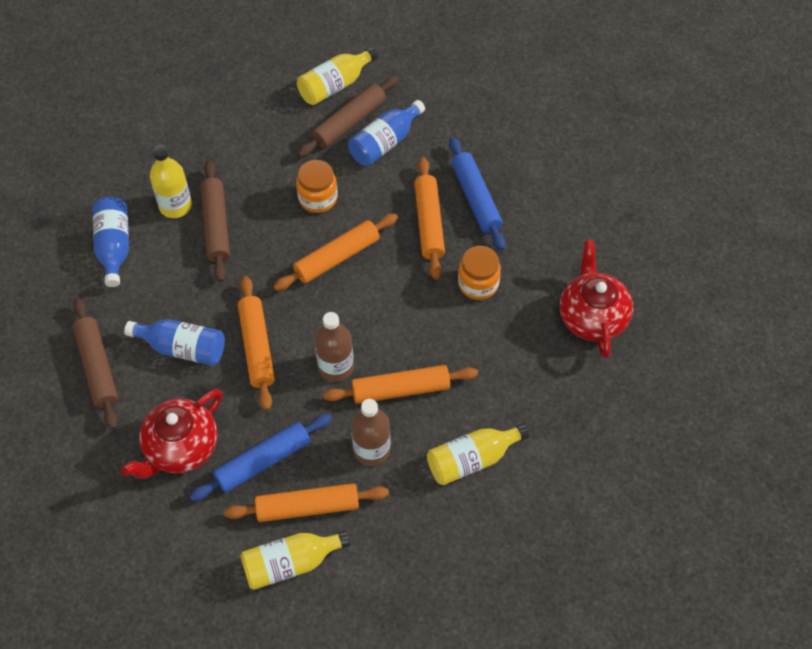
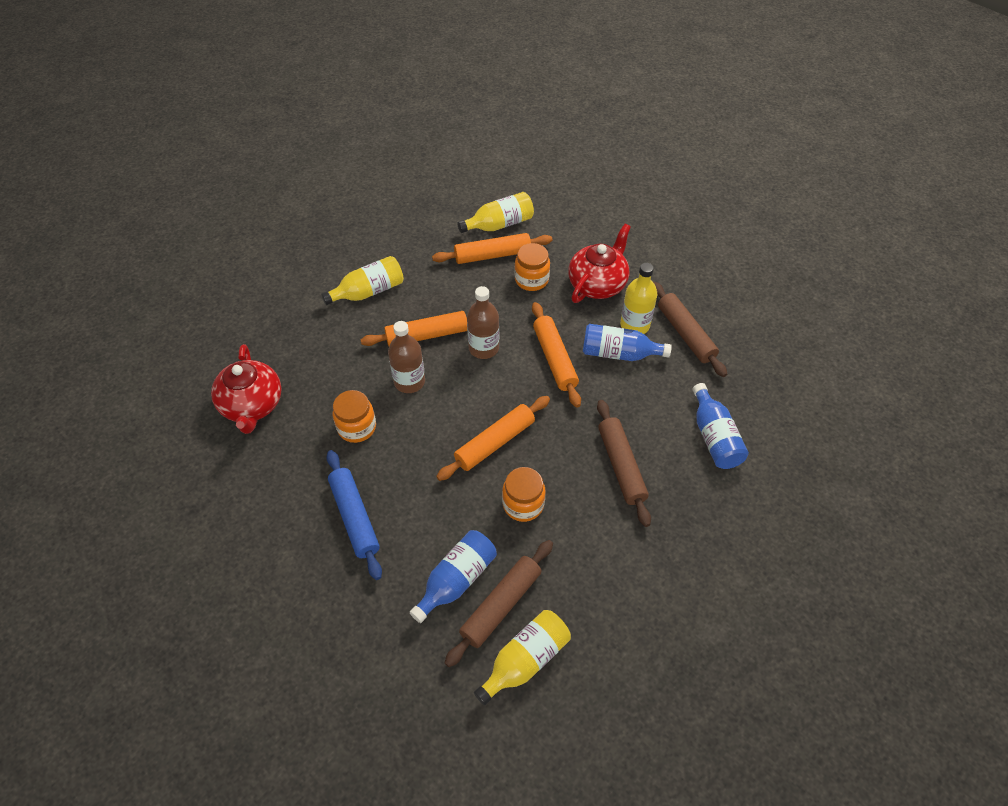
camera: 175 degrees right, 5 degrees down
yellow bottle [150,145,192,218] -> yellow bottle moved to [620,263,657,334]
blue rolling pin [189,414,332,501] -> orange jar [514,243,550,291]
brown bottle [351,399,390,466] -> brown bottle moved to [388,321,425,393]
orange rolling pin [414,157,445,280] -> none

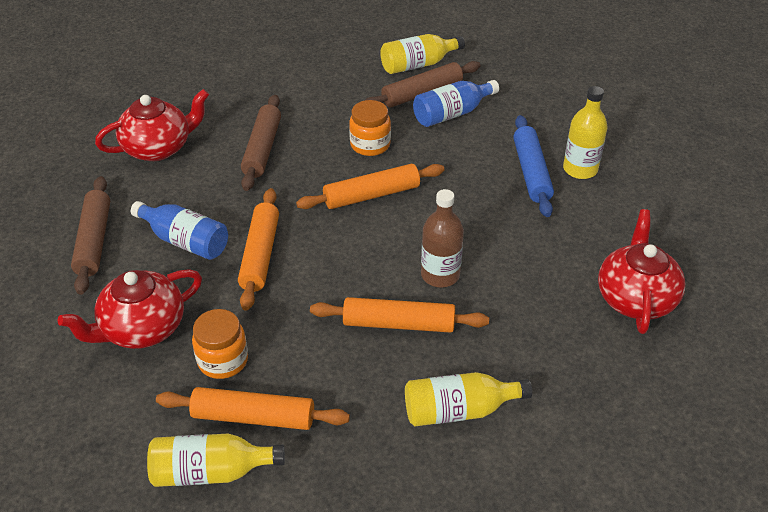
camera: 160 degrees left, 10 degrees down
orange jar [333,390,376,443] -> none
brown bottle [467,286,499,359] -> none
yellow bottle [620,263,657,334] -> yellow bottle moved to [563,86,607,179]
blue bottle [693,383,749,469] -> red teapot [95,89,209,161]

